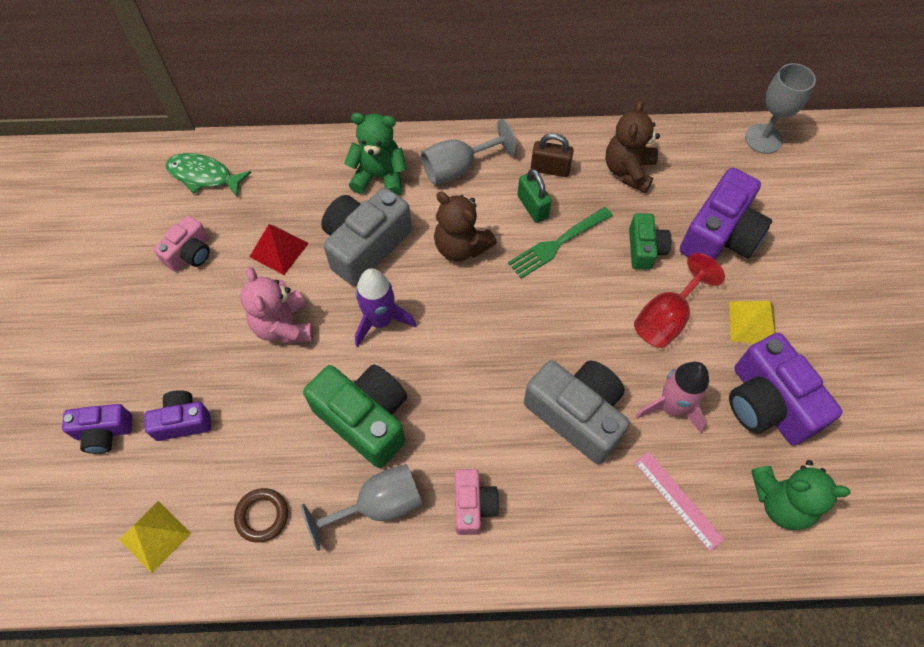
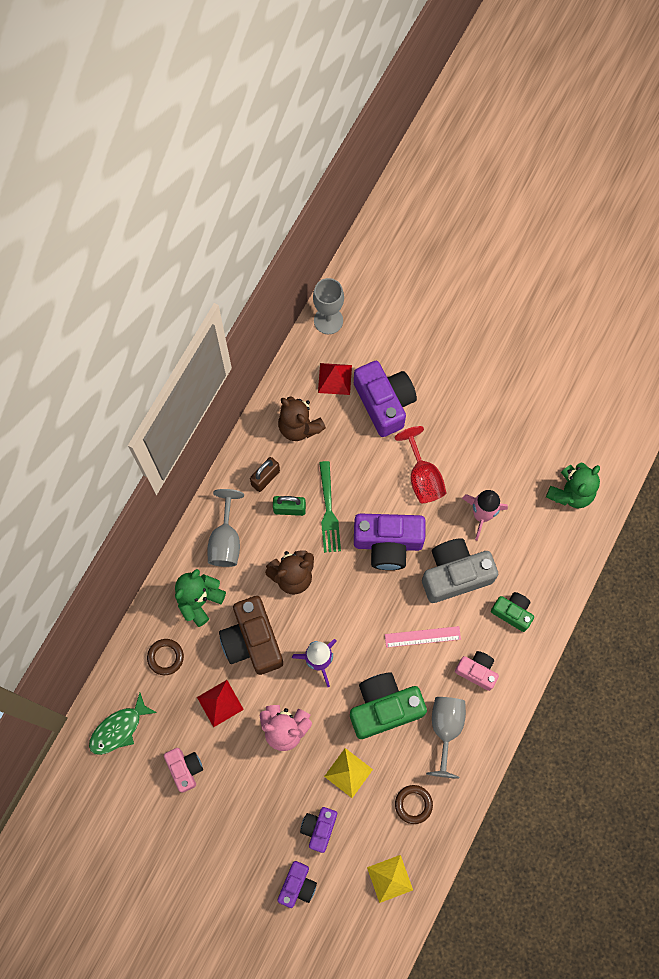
camera: 60 degrees left, 10 degrees up
grey camera [321,187,412,286] -> brown camera [219,596,283,675]
green camera [629,213,671,270] -> green camera moved to [491,592,534,632]
pink ruler [635,452,725,552] -> pink ruler moved to [385,626,461,648]
yellow pyramid [729,301,776,344] -> yellow pyramid moved to [324,748,373,798]
purple camera [729,333,842,445] -> purple camera moved to [354,514,426,570]
none -> brown ring [147,639,184,675]
none -> red pyramid [318,363,352,395]

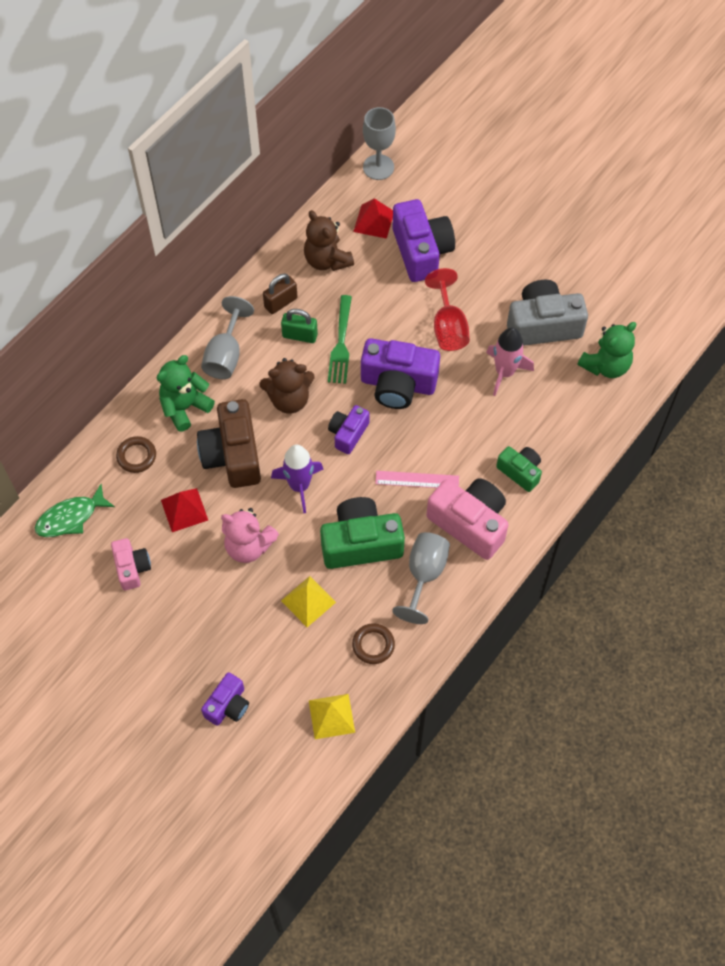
camera: 10 degrees right, 10 degrees down
purple camera [300,807,337,853] -> purple camera moved to [328,405,369,454]
grey camera [422,538,498,603] -> grey camera moved to [507,280,588,346]
pink camera [455,651,499,691] -> pink camera [427,478,508,560], size x1.76

